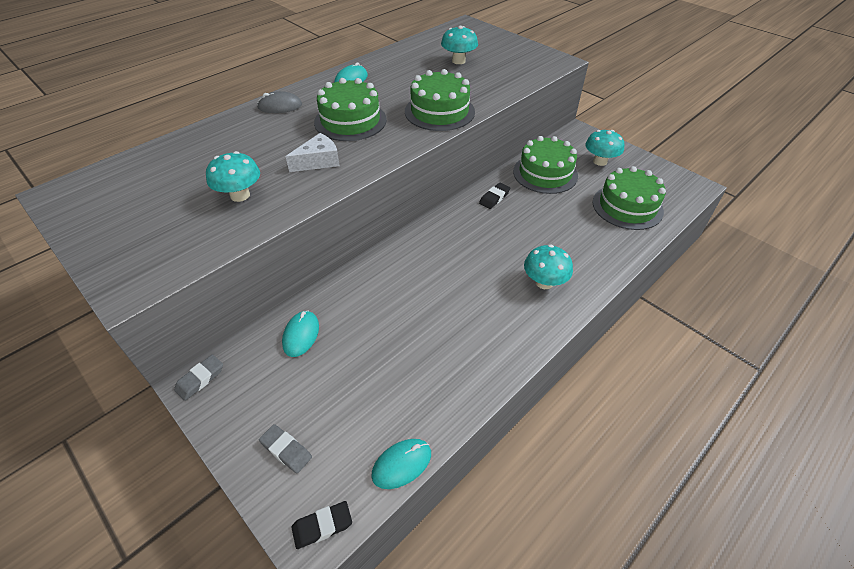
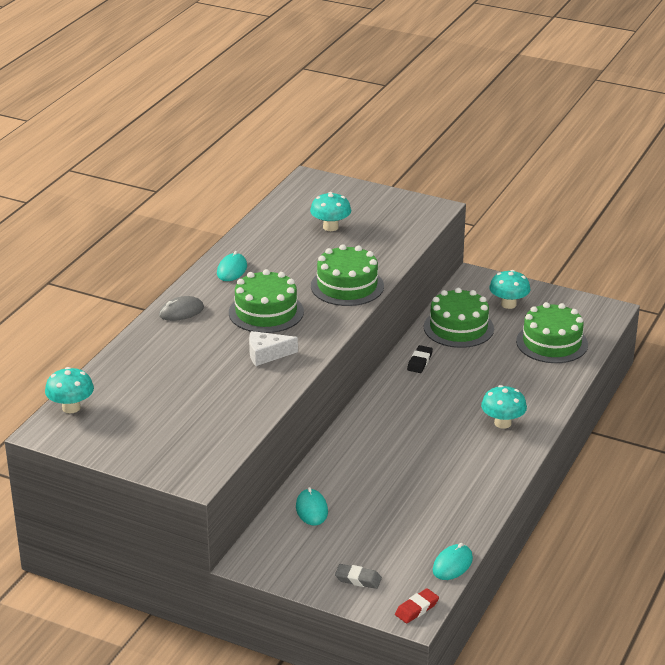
camera: 20 degrees left, 15 degrees down
grey eraser [174,355,223,401] -> none
turquoise mushroom [206,151,260,202] -> turquoise mushroom moved to [45,367,94,413]
white cheese [285,133,340,172] -> white cheese turned 135 degrees counterclockwise [249,331,298,366]
black eraser [292,501,352,549] -> red eraser [395,588,439,623]

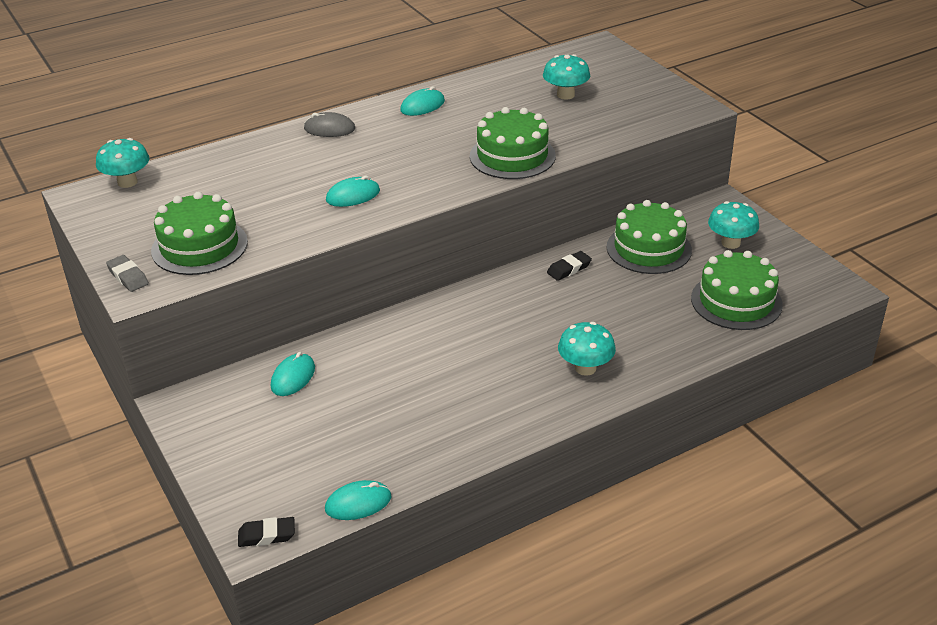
camera: 35 degrees right, 5 degrees up
green cake [229,269,304,333] -> green cake moved to [151,192,248,275]
white cheese [249,331,298,366] -> turquoise mouse [326,175,380,207]
grey eraser [335,564,382,589] -> grey eraser moved to [106,255,149,292]
red eraser [395,588,439,623] -> black eraser [238,517,295,547]

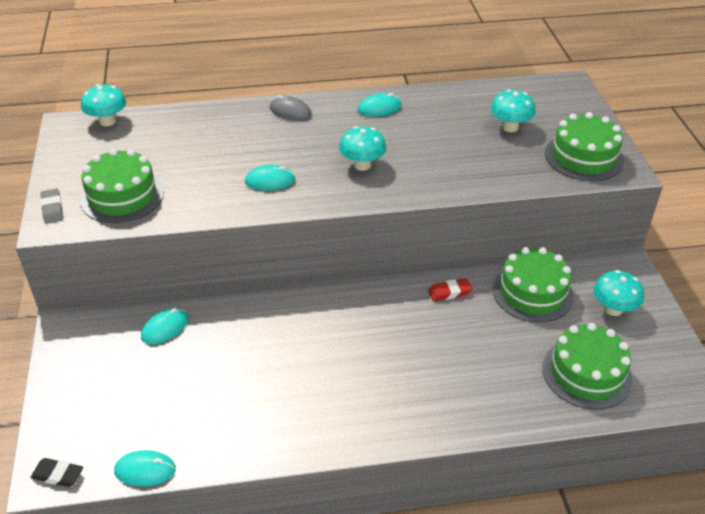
camera: 20 degrees right, 5 degrees up
green cake [470,107,556,179] -> green cake moved to [545,112,624,181]
black eraser [547,251,592,281] -> red eraser [428,278,472,301]
turquoise mushroom [558,322,616,376] -> turquoise mushroom moved to [339,126,386,171]

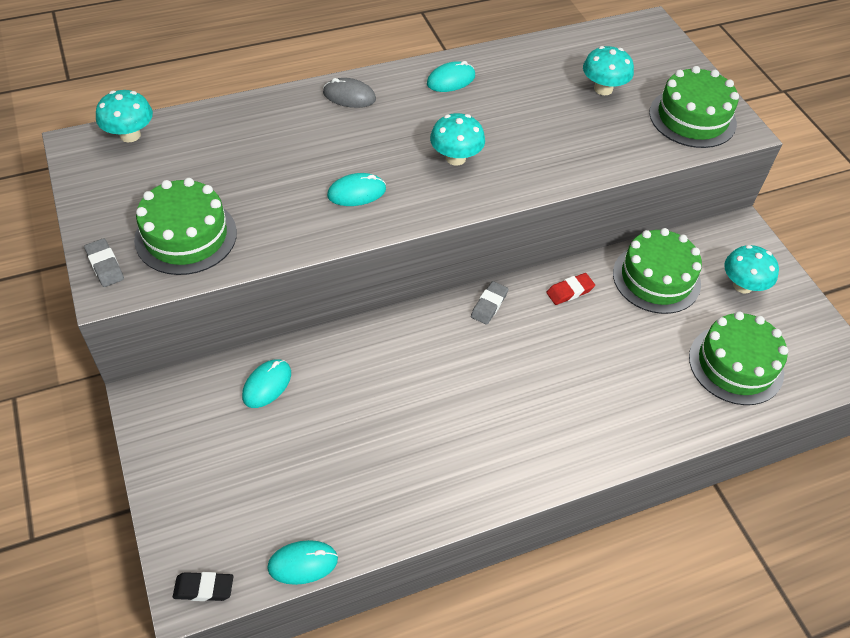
camera: 15 degrees left, 10 degrees up
none -> grey eraser [471,281,508,325]

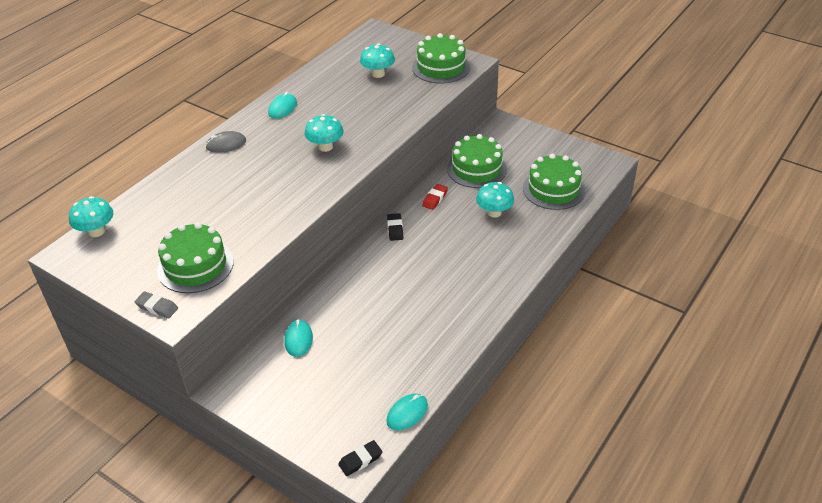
camera: 30 degrees left, 10 degrees down
turquoise mouse [327,173,386,206] -> none
grey eraser [471,281,508,325] -> black eraser [387,213,404,241]
turquoise mushroom [724,245,779,294] -> turquoise mushroom moved to [476,182,514,218]

